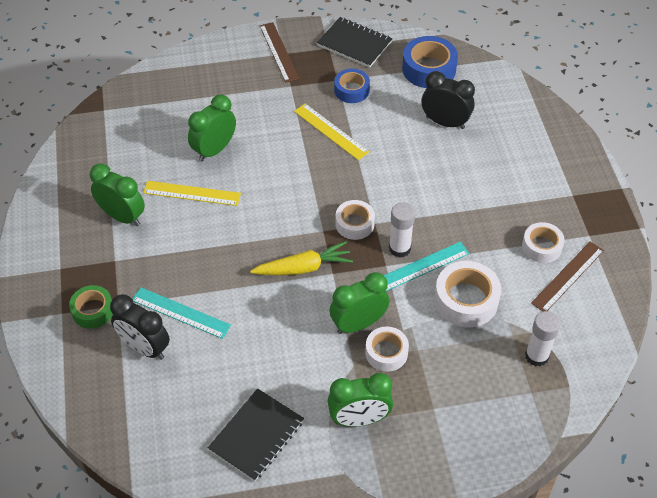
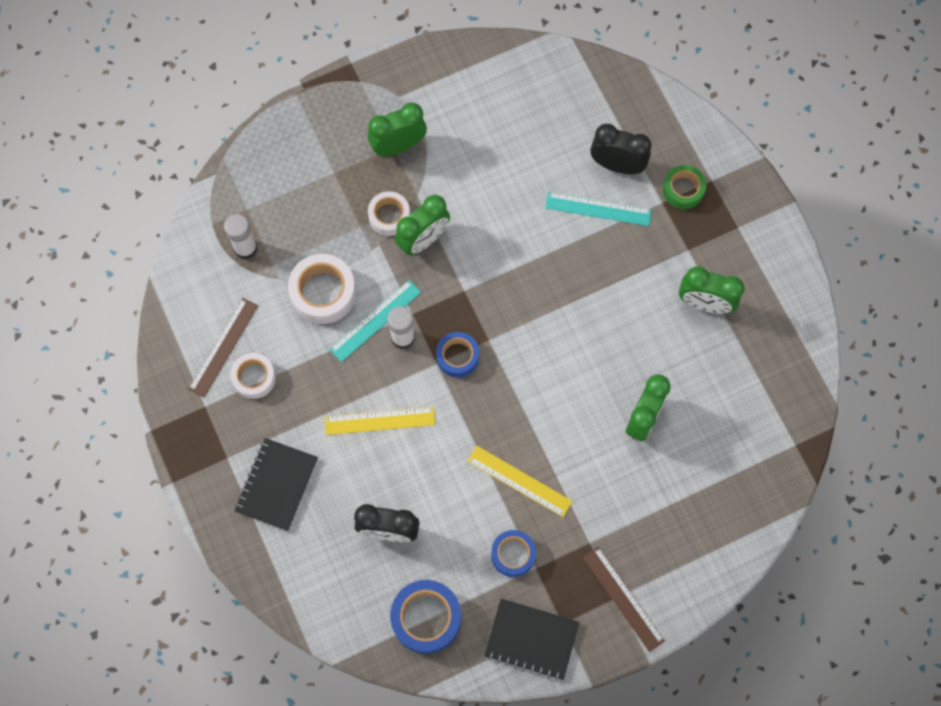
camera: 165 degrees right, 20 degrees up
yellow ruler [143,181,241,206] -> yellow ruler moved to [324,407,435,435]
black notebook [208,389,304,481] -> black notebook moved to [234,438,318,531]
yellow carrot [250,241,353,275] -> none
white tape [335,200,375,240] -> blue tape [436,332,479,377]

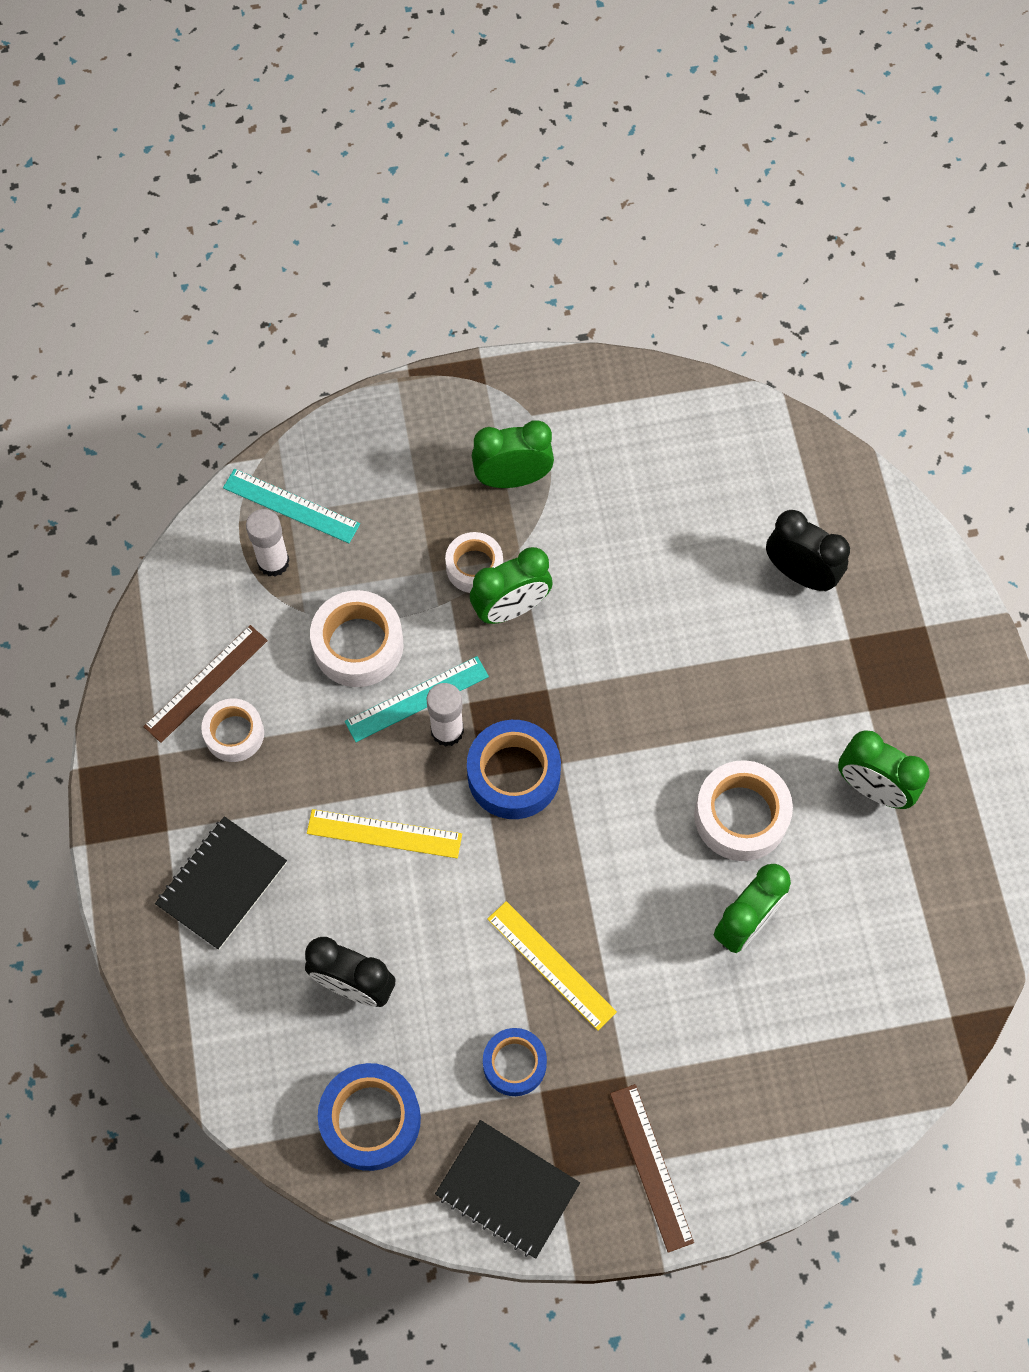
camera: 15 degrees right, 5 degrees down
blue tape [436,332,479,377] -> blue tape [467,720,561,819], size x1.55
turquoise ruler [545,192,652,226] -> turquoise ruler moved to [223,469,360,543]
green tape [663,165,706,209] -> none
none -> white tape [694,760,793,861]

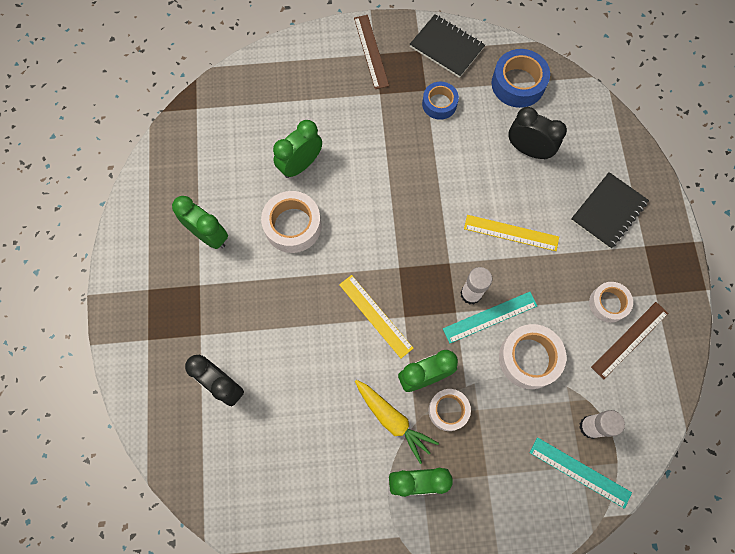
camera: 175 degrees left, 5 degrees up
blue tape [467,720,561,819] -> none
yellow ruler [488,901,617,1031] -> yellow ruler moved to [339,275,413,358]
none -> yellow carrot [355,380,439,464]

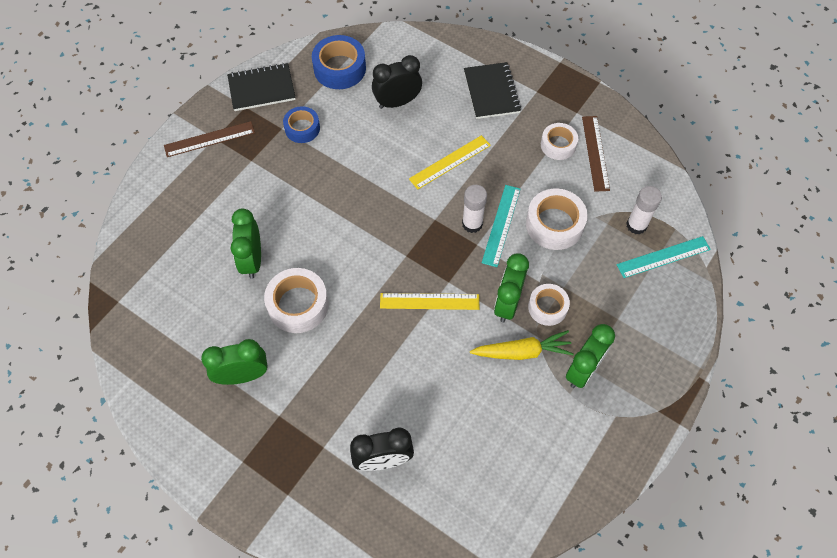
camera: 50 degrees left, 10 degrees down
brown ruler [354,15,389,89] -> brown ruler turned 45 degrees counterclockwise [164,121,255,157]

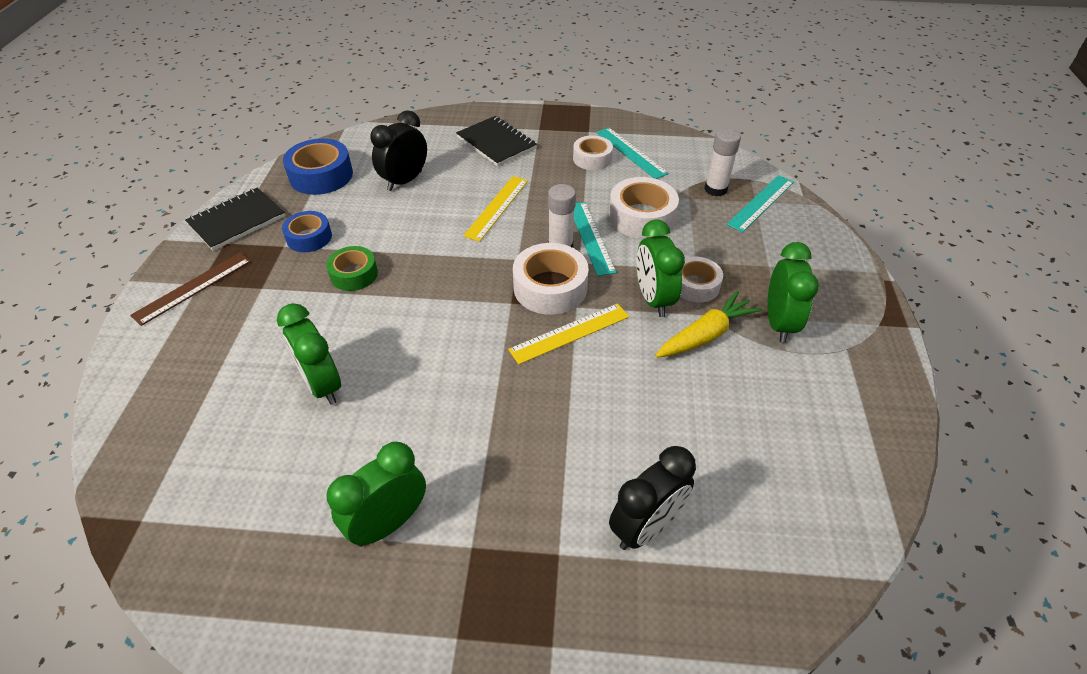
camera: 30 degrees left, 15 degrees down
white tape [264,268,329,333] -> white tape moved to [513,243,589,315]
brown ruler [582,116,610,192] -> turquoise ruler [596,128,669,179]
none -> green tape [326,246,378,291]

